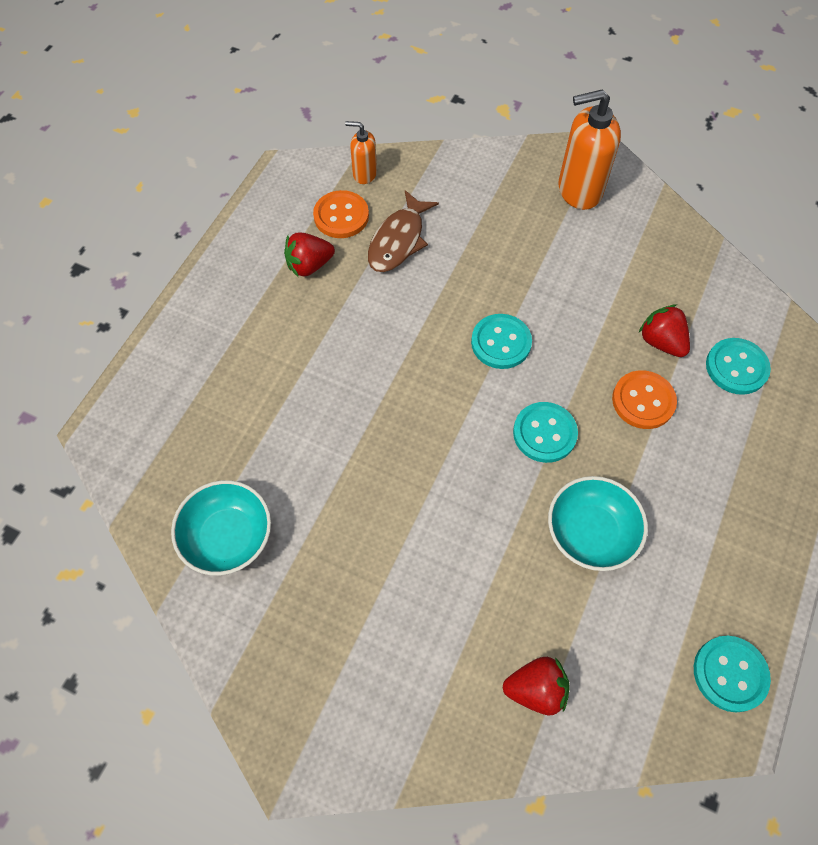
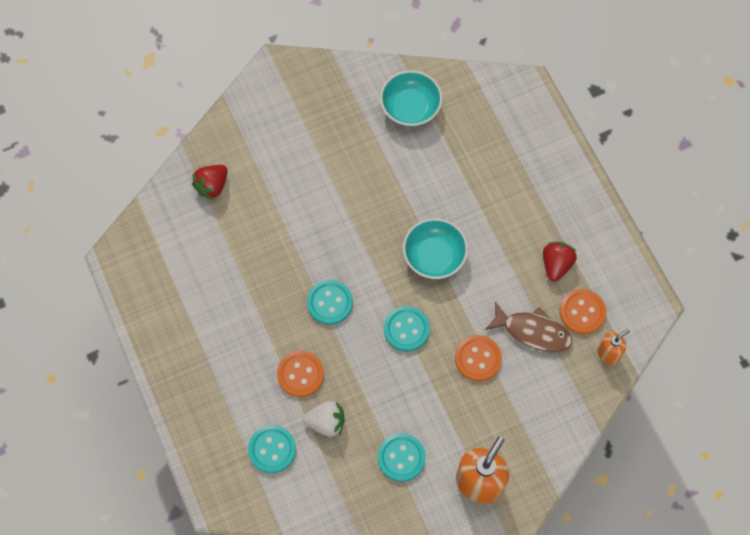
camera: 130 degrees right, 5 degrees up
brown fish [368,190,439,272] -> brown fish turned 135 degrees clockwise [485,302,572,352]
turquoise bowl [548,476,648,571] -> turquoise bowl moved to [403,218,468,279]
red strawberry [639,304,690,357] -> white strawberry [303,401,345,437]
turquoise button [694,636,771,712] -> turquoise button moved to [378,433,426,482]
none -> orange button [455,335,502,381]

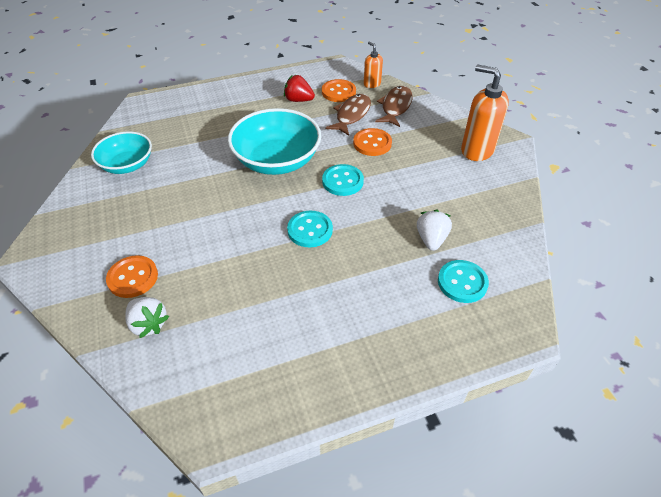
camera: 85 degrees left, 20 degrees down
red strawberry [192,165,228,200] -> white strawberry [125,297,169,338]
orange button [277,351,324,397] -> orange button moved to [106,255,158,298]
turquoise button [378,433,426,482] -> none
turquoise bowl [403,218,468,279] -> turquoise bowl [228,108,321,175], size x1.58
none -> brown fish [375,86,413,127]

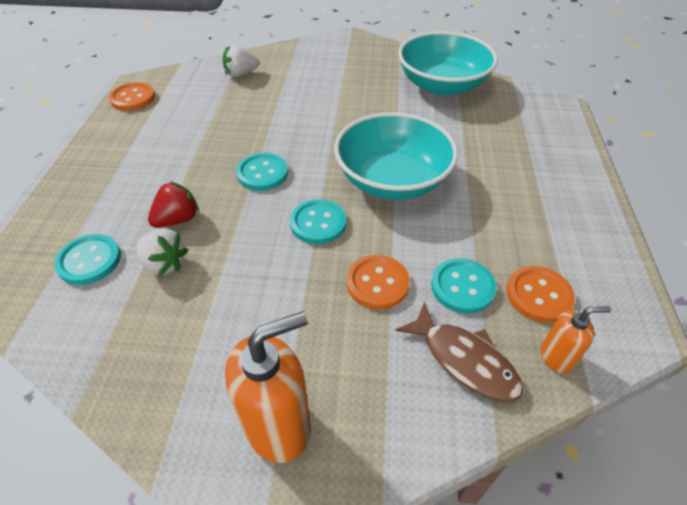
camera: 115 degrees right, 0 degrees up
turquoise bowl [91,132,152,174] -> turquoise bowl [398,31,498,96], size x1.58
orange button [106,255,158,298] -> orange button moved to [109,82,155,111]
red strawberry [284,75,315,102] -> red strawberry moved to [148,181,199,228]
brown fish [326,94,371,136] -> turquoise button [431,258,497,314]

